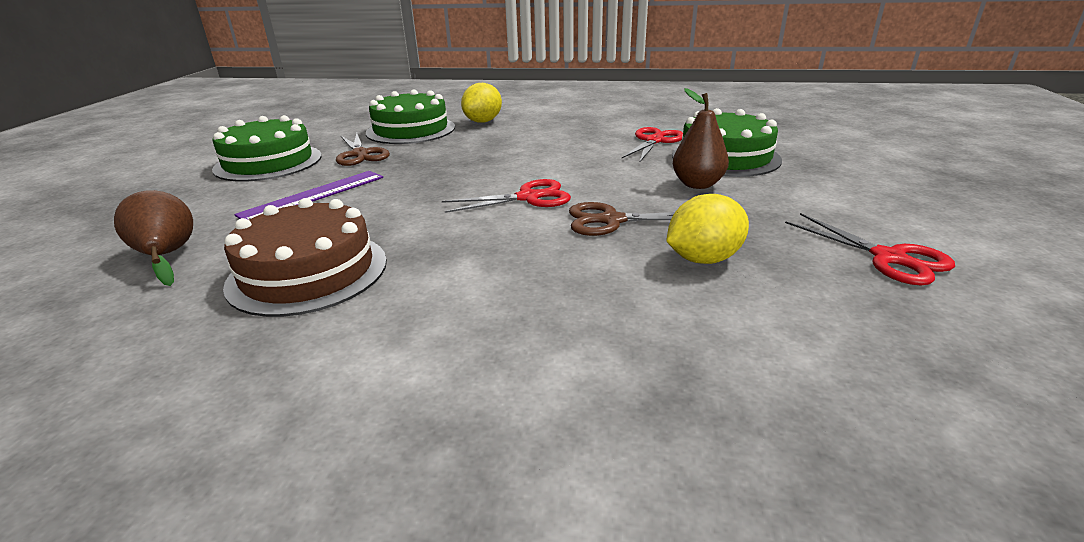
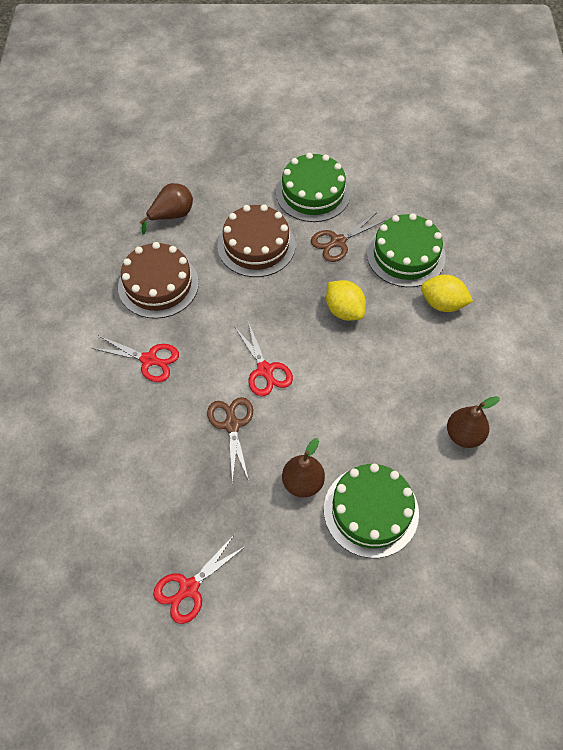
camera: 80 degrees right, 30 degrees up
purple ruler [234,171,383,220] -> brown cake [218,204,295,277]
red scissors [622,127,683,162] -> red scissors moved to [92,336,179,382]
yellow lemon [667,194,749,264] -> yellow lemon moved to [326,280,366,321]
none -> brown pear [447,396,500,448]

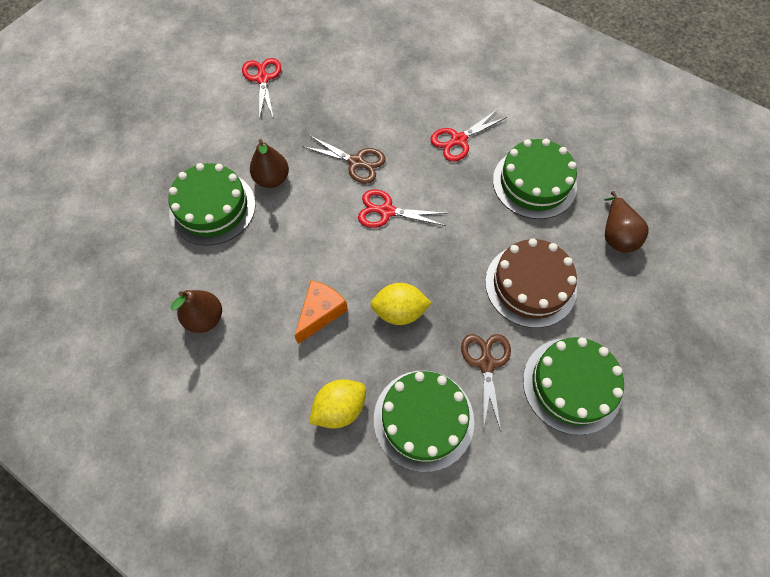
camera: 125 degrees right, 5 degrees up
brown cake [118,242,199,319] -> green cake [493,139,577,219]
none -> orange cheese [295,280,348,344]

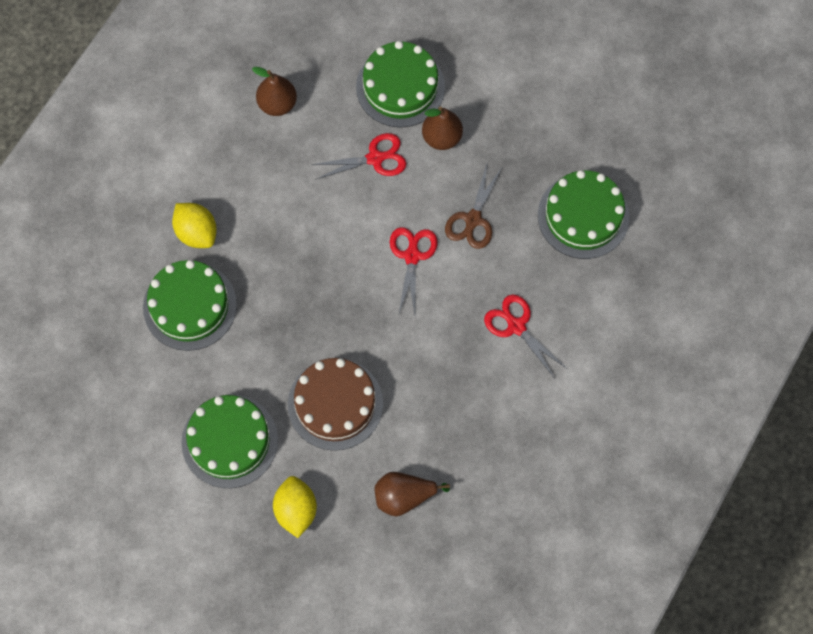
camera: 85 degrees right, 5 degrees up
red scissors [242,58,281,120] -> red scissors moved to [312,133,407,180]
orange cheese [295,280,348,344] -> none
yellow lemon [370,283,432,325] -> yellow lemon moved to [273,476,317,538]
brown scissors [461,334,511,431] -> none
green cake [493,139,577,219] -> green cake moved to [538,170,629,259]

